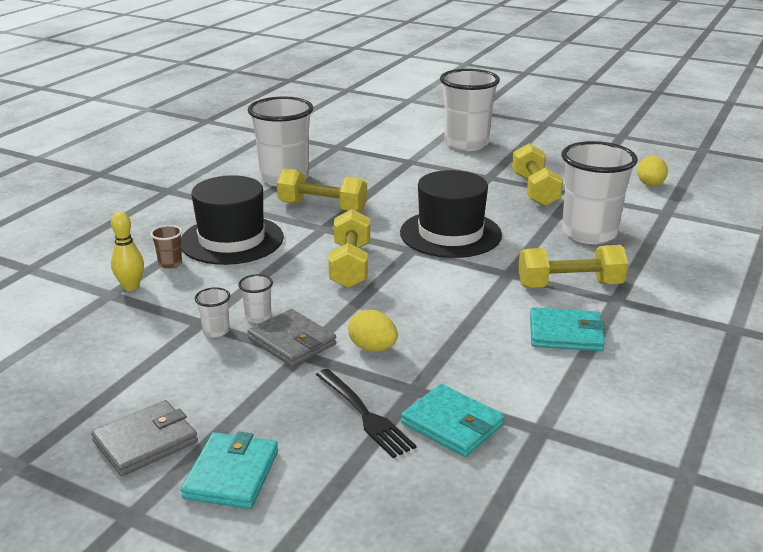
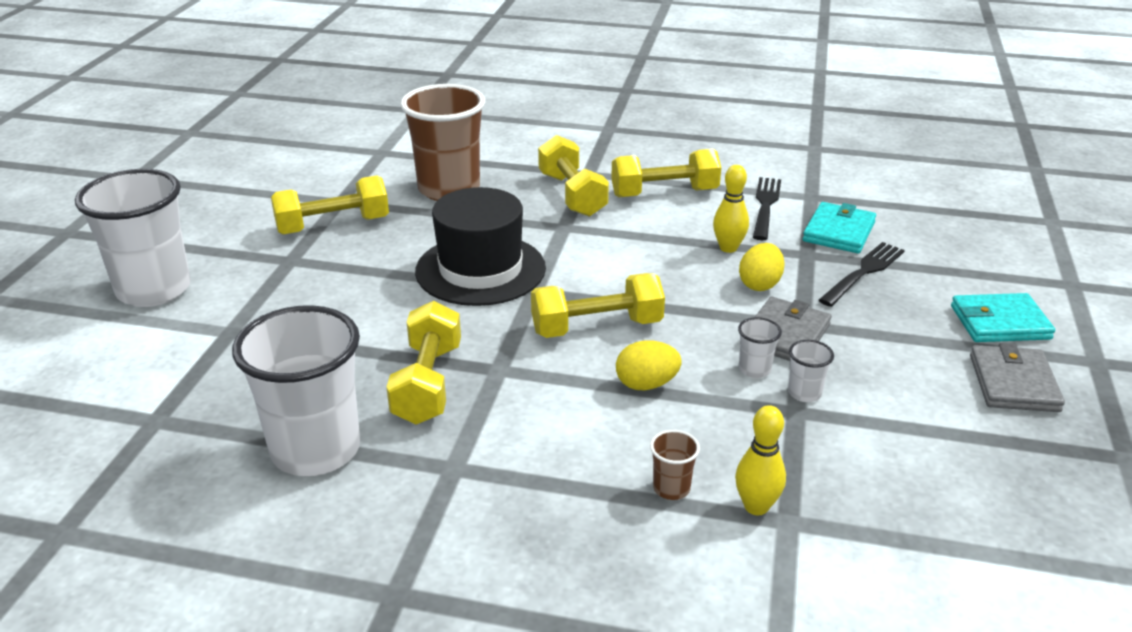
camera: 105 degrees left, 5 degrees up
grey wallet [91,400,198,476] -> grey wallet turned 60 degrees clockwise [970,343,1065,412]
black hat [181,175,284,265] -> none
turquoise wallet [530,307,605,351] -> yellow dumbbell [611,149,721,197]
white cup [562,141,638,244] -> brown cup [400,84,485,201]
yellow egg [637,156,668,186] -> yellow egg moved to [616,340,682,390]
none -> yellow bowling pin [713,165,749,253]
none -> black fork [753,177,781,240]

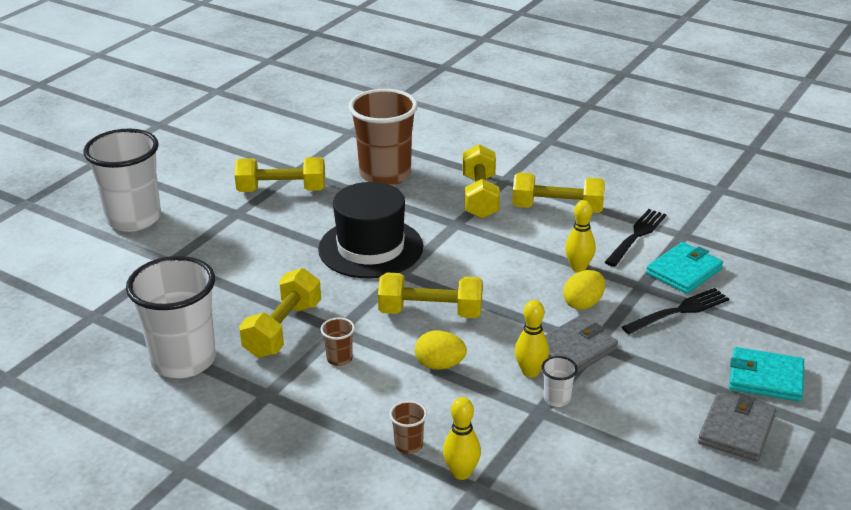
camera: 20 degrees right, 0 degrees up
white cup [738,317,782,378] -> yellow bowling pin [515,300,549,378]
none -> brown cup [320,318,355,366]

